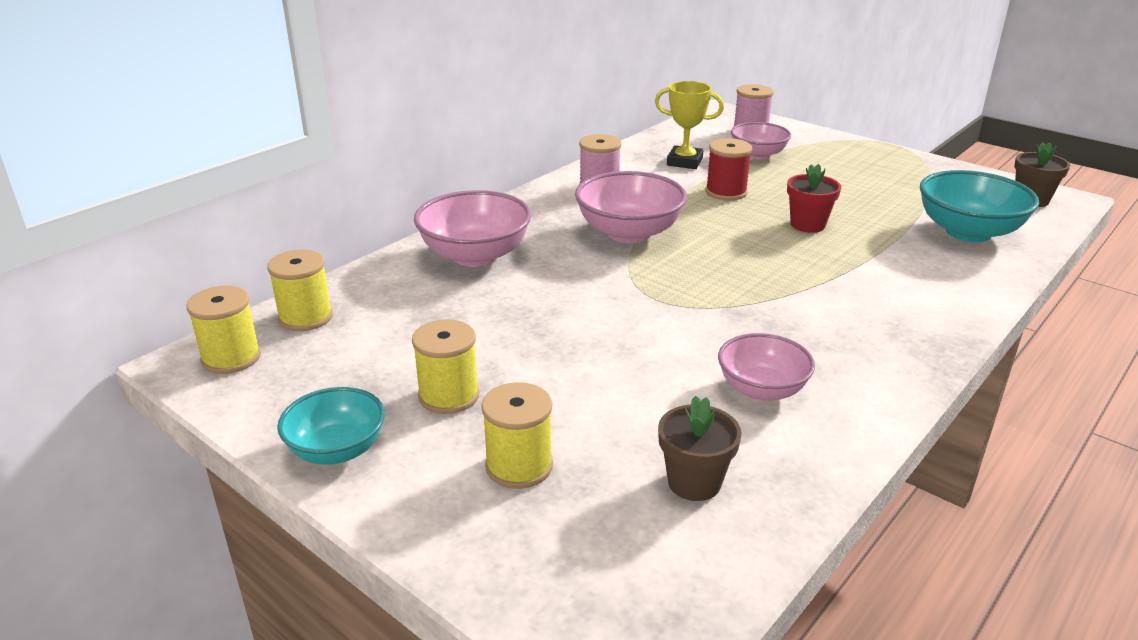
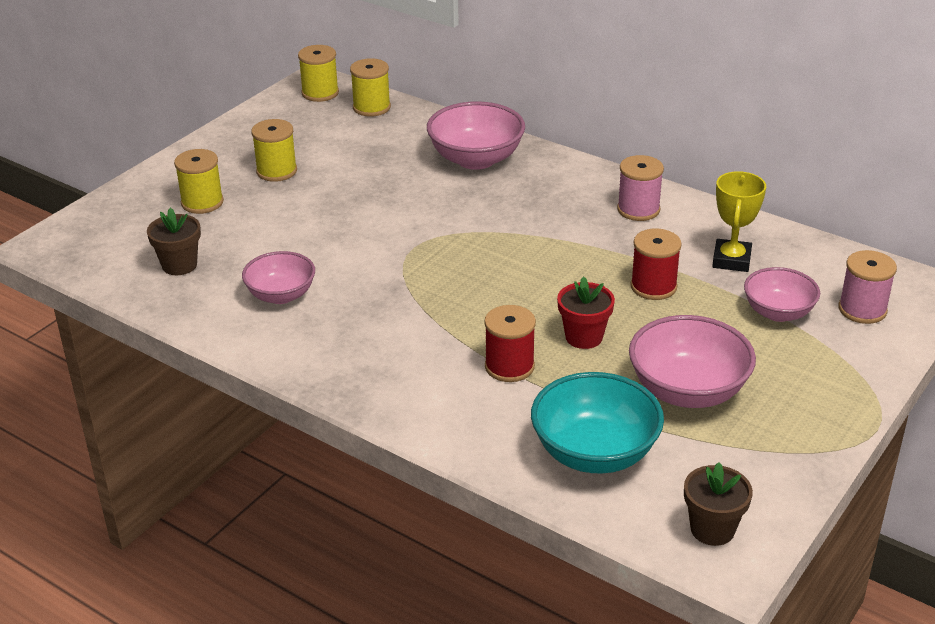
camera: 85 degrees right, 5 degrees up
turquoise bowl [277,387,385,464] -> none
pink bowl [575,171,687,243] -> pink bowl moved to [629,315,756,408]
none -> red spool [484,305,536,382]

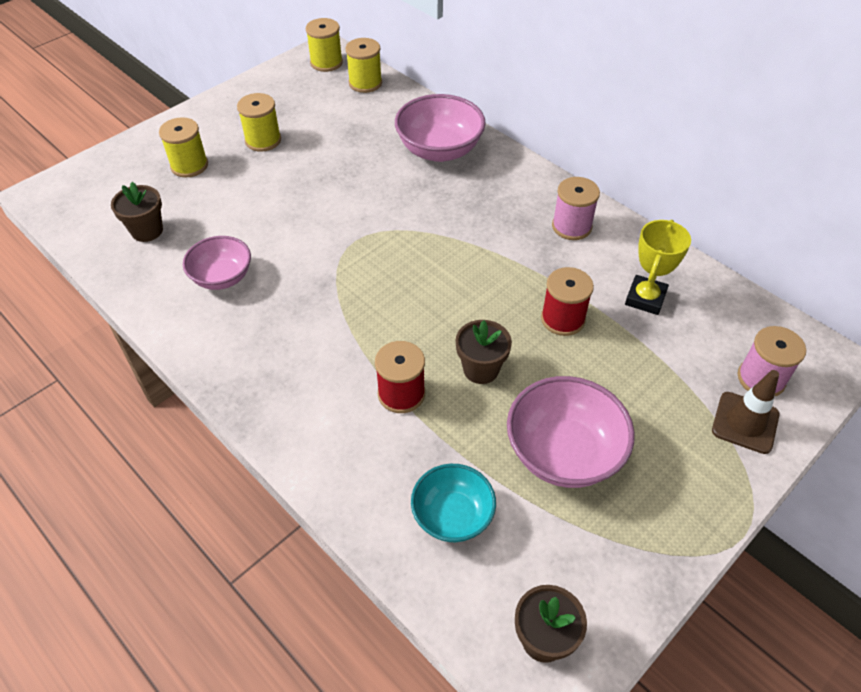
camera: 10 degrees right, 15 degrees up
turquoise bowl [531,372,664,474] -> turquoise bowl [411,464,496,542], size x0.65
red flower pot [557,276,615,349] -> brown flower pot [456,320,512,384]
pink bowl [744,267,820,322] -> none
none -> brown traffic cone [712,370,779,454]

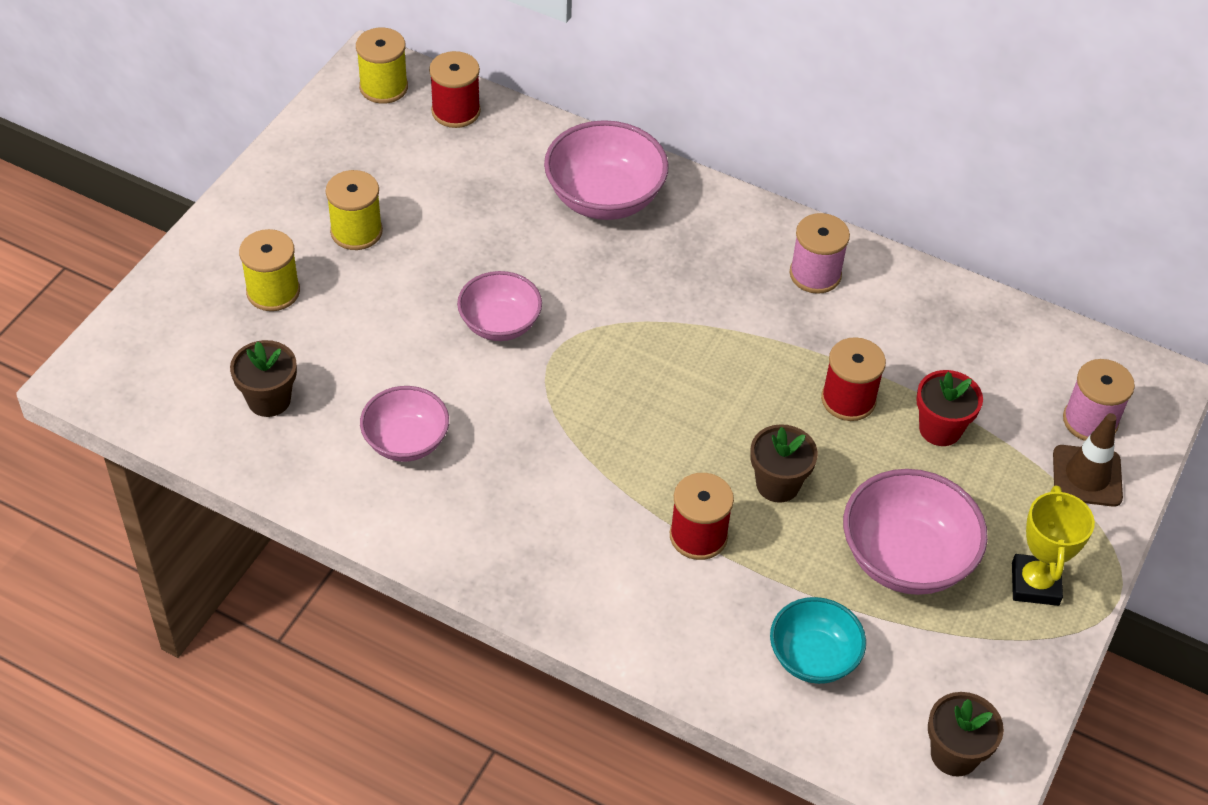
camera: 20 degrees left, 0 degrees up
yellow spool [345,38,382,93] -> red spool [429,51,481,128]
yellow trophy [625,220,691,315] -> yellow trophy moved to [1012,485,1095,606]
none -> pink bowl [457,271,542,341]
none -> red flower pot [916,370,983,446]

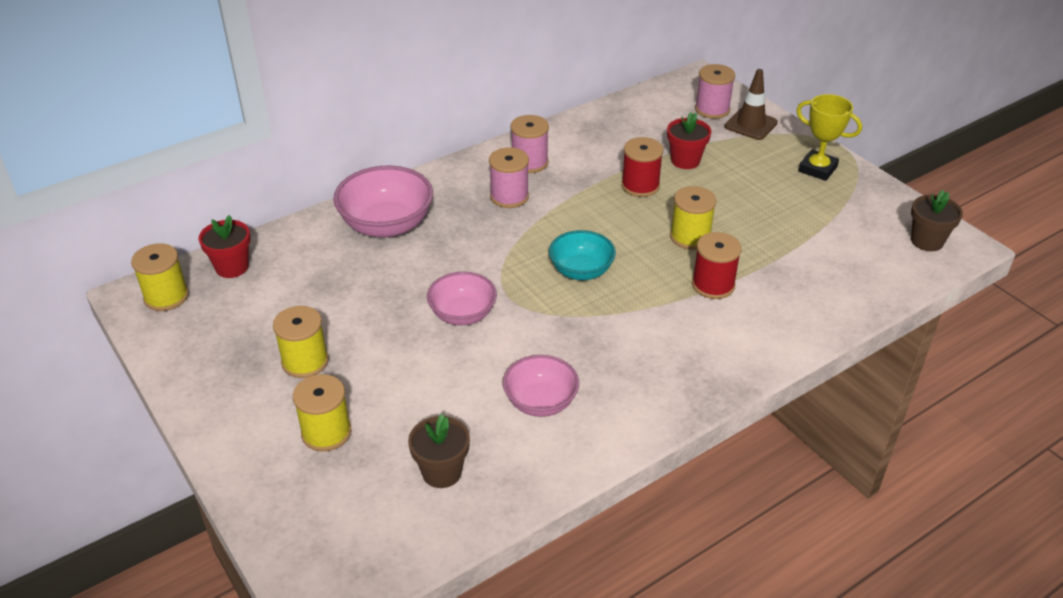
camera: 60 degrees left, 10 degrees down
red spool [429,51,481,128] -> red flower pot [199,215,250,278]
brown flower pot [750,424,818,503] -> yellow spool [670,186,717,250]
turquoise bowl [770,597,866,684] -> turquoise bowl moved to [549,230,616,280]
pink bowl [843,469,988,595] -> none
none -> pink spool [489,147,529,208]

